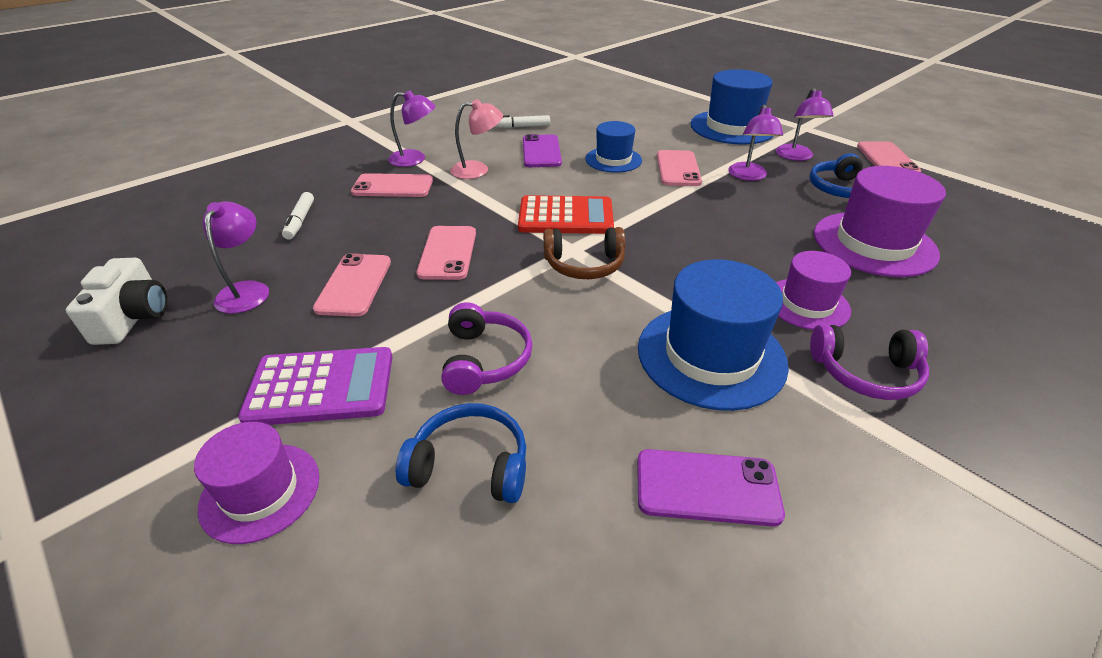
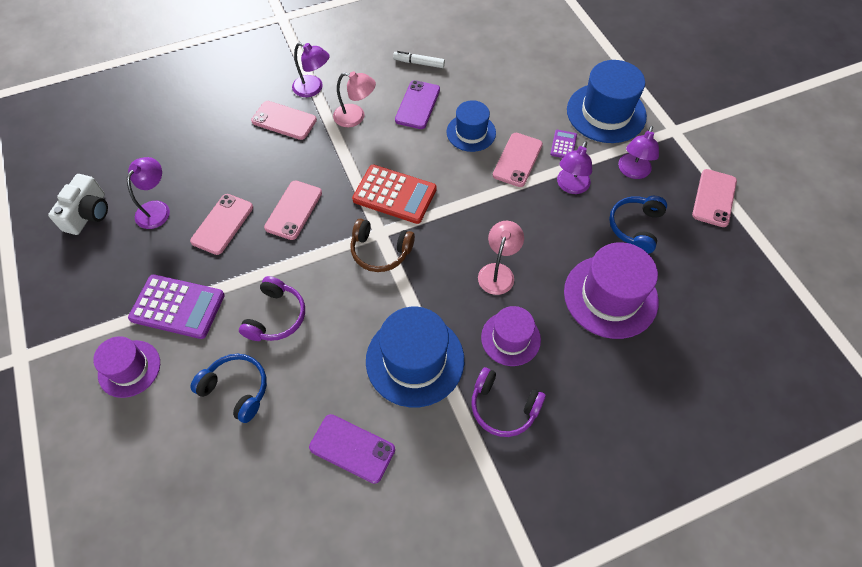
camera: 20 degrees right, 20 degrees up
white marker [282,192,314,240] -> none
none -> pink lamp [478,221,524,295]
none -> purple calculator [550,130,577,158]

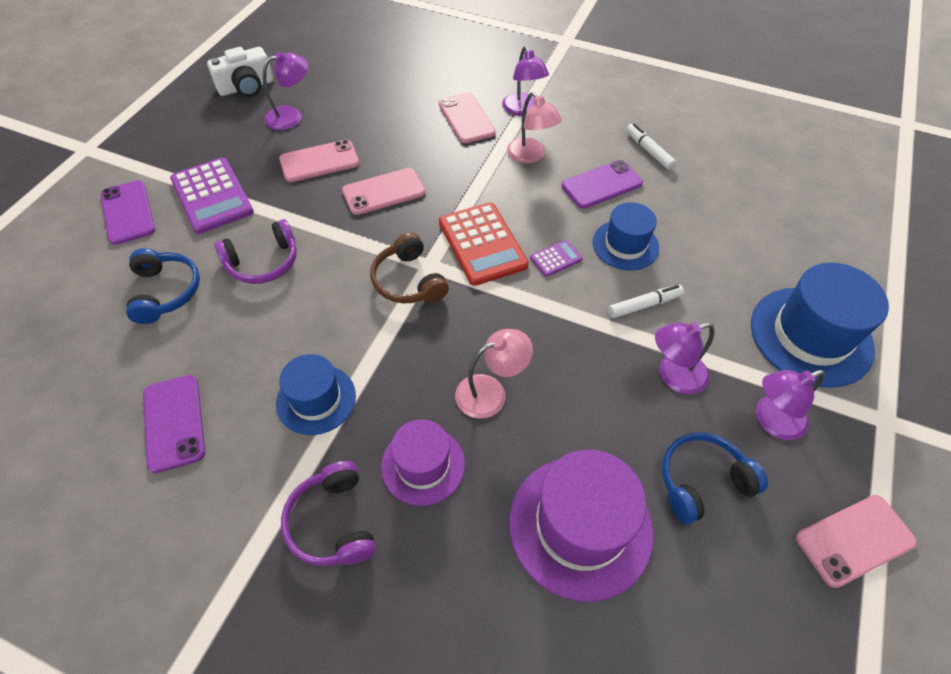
camera: 45 degrees right, 5 degrees down
purple hat [93,336,160,398] -> purple phone [100,180,155,245]
blue hat [366,307,464,407] -> blue hat [276,354,356,435], size x0.61
pink phone [493,133,543,187] -> white marker [608,285,684,318]
purple calculator [550,130,577,158] -> purple calculator moved to [530,240,583,277]

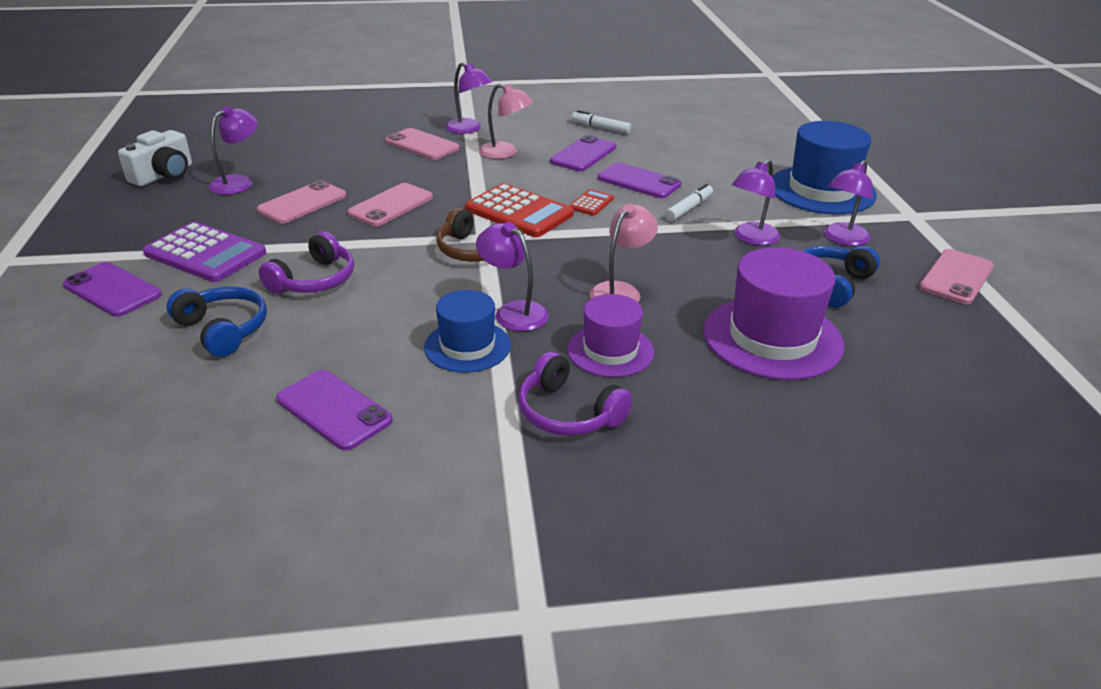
camera: 30 degrees left, 20 degrees down
purple calculator [530,240,583,277] -> red calculator [569,189,614,216]
blue hat [593,202,659,270] -> purple phone [598,162,681,198]
none -> purple lamp [476,222,549,331]

